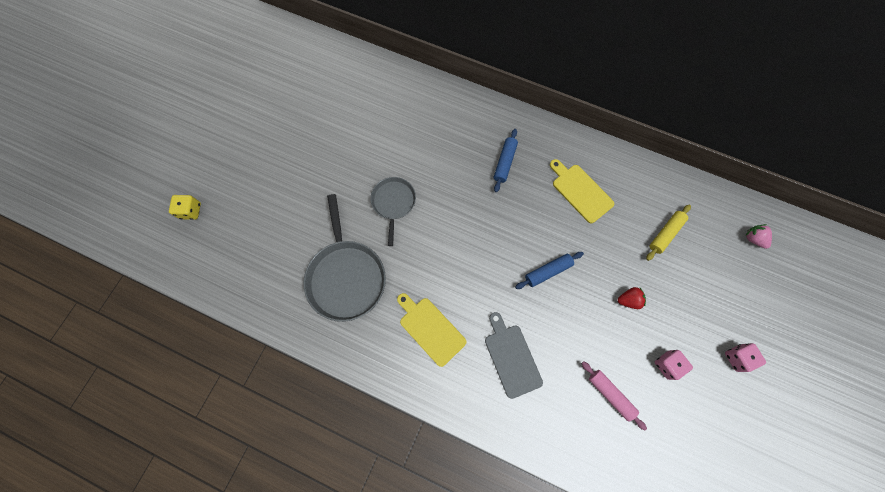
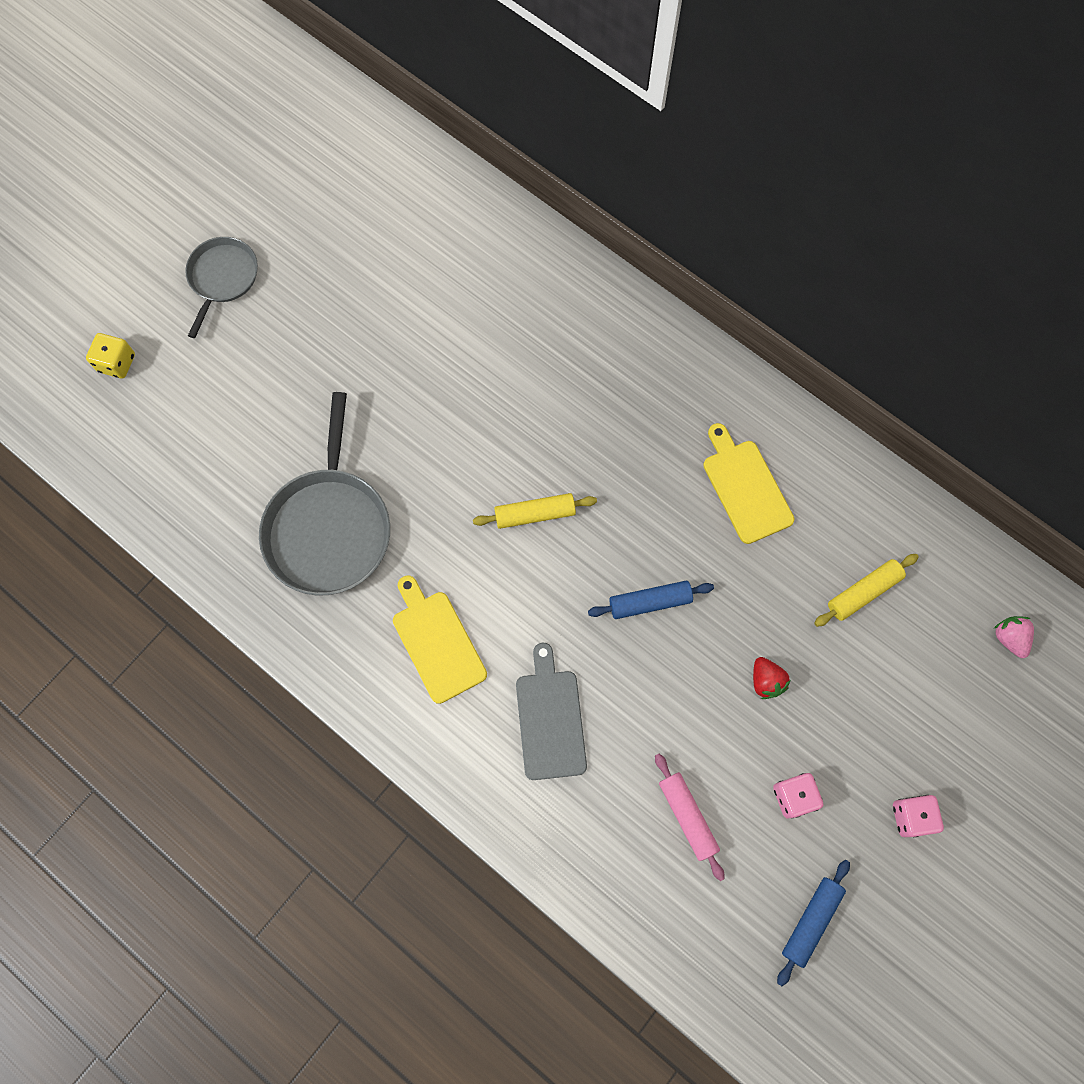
camera: 15 degrees right, 0 degrees up
grey pan [370,177,416,246] -> grey pan moved to [185,237,258,338]
blue rolling pin [494,129,518,192] -> blue rolling pin moved to [777,860,850,986]
red strawberry [618,287,646,309] -> red strawberry turned 60 degrees clockwise [753,657,791,699]
none -> yellow rolling pin [473,493,597,529]

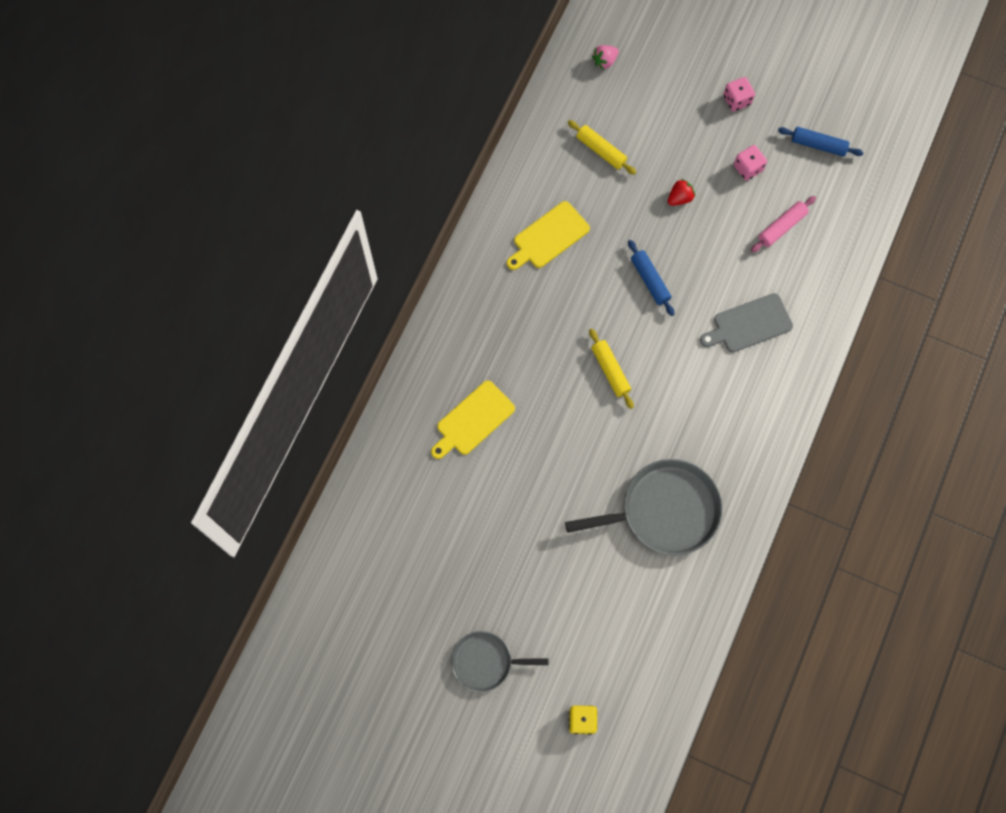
camera: 105 degrees left, 0 degrees up
yellow cutting board [393,575,487,704] -> yellow cutting board moved to [431,380,515,459]

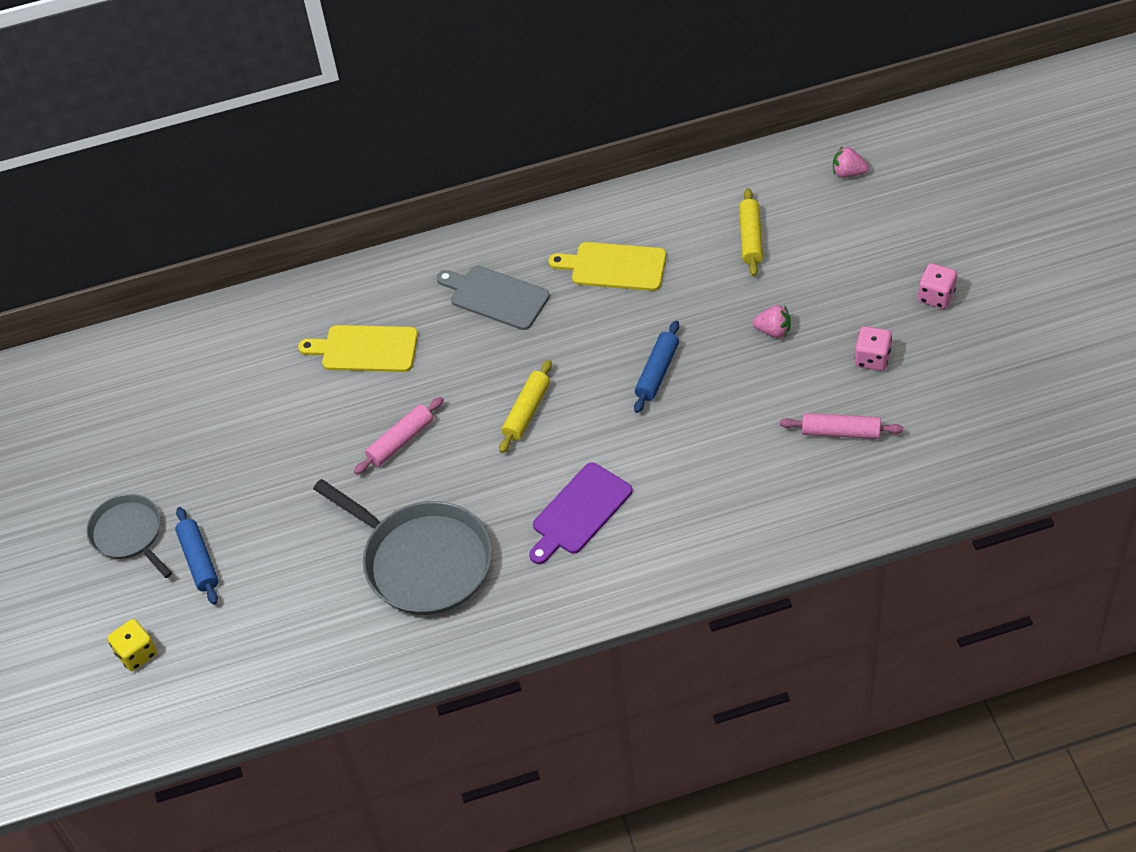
camera: 55 degrees right, 20 degrees down
red strawberry [668,179,695,206] -> pink strawberry [752,305,791,338]
grey cutting board [700,293,793,352] -> grey cutting board moved to [436,266,550,330]
blue rolling pin [778,127,864,157] -> blue rolling pin moved to [175,507,218,605]
none -> pink rolling pin [354,397,444,475]
none -> purple cutting board [529,462,632,564]

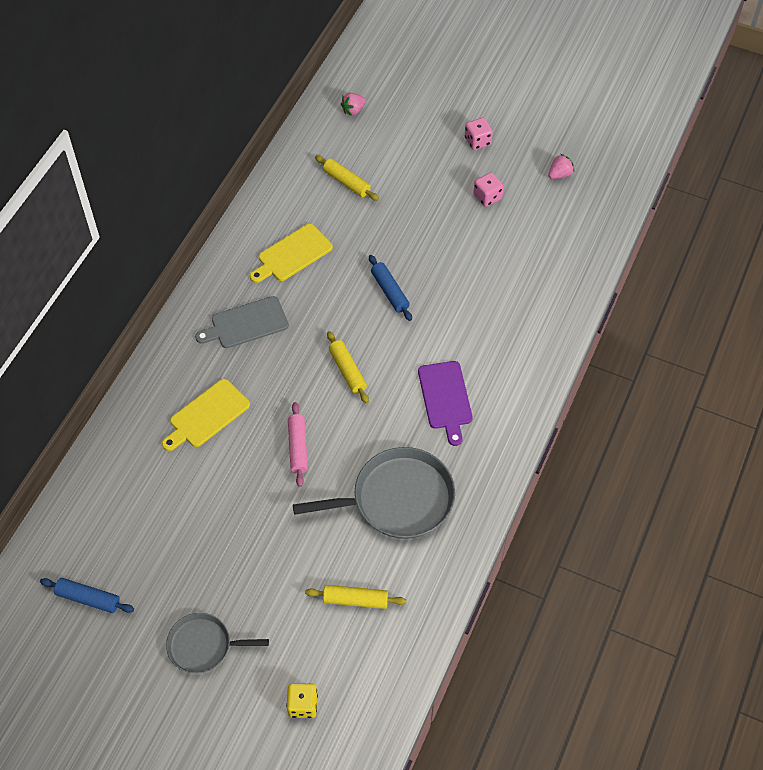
camera: 55 degrees left, 5 degrees up
blue rolling pin [175,507,218,605] -> blue rolling pin moved to [40,578,134,613]
pink strawberry [752,305,791,338] -> pink strawberry moved to [548,154,574,179]
pink rolling pin [780,413,903,439] -> none
none -> yellow rolling pin [305,585,406,609]

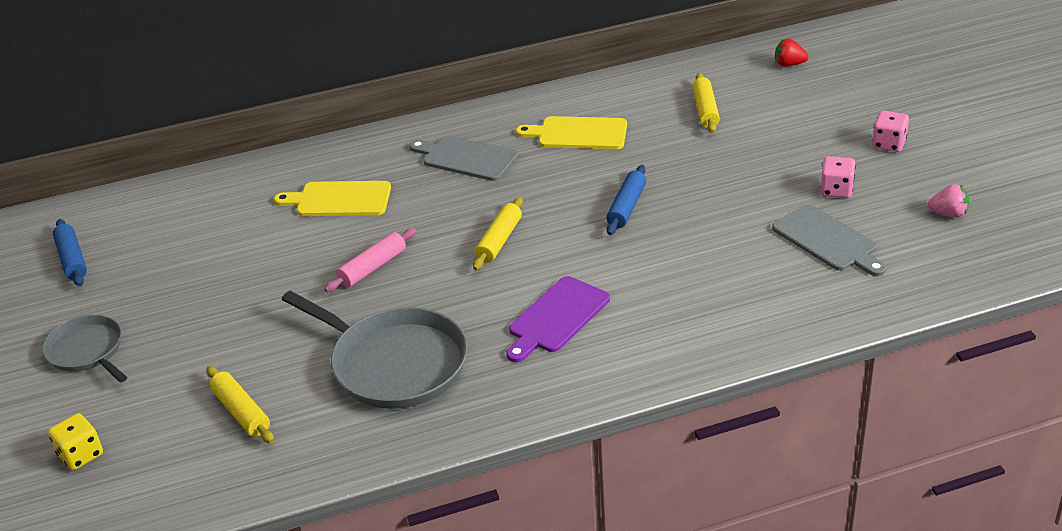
camera: 50 degrees right, 20 degrees down
pink strawberry [341,93,366,116] -> red strawberry [775,38,809,67]
none -> grey cutting board [772,204,887,276]

